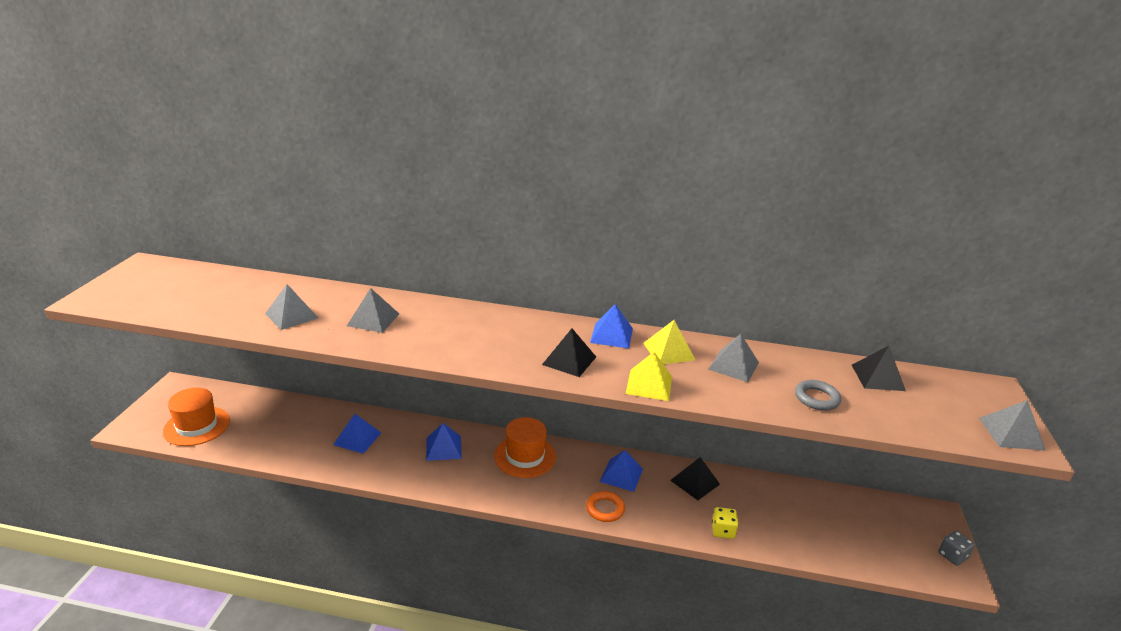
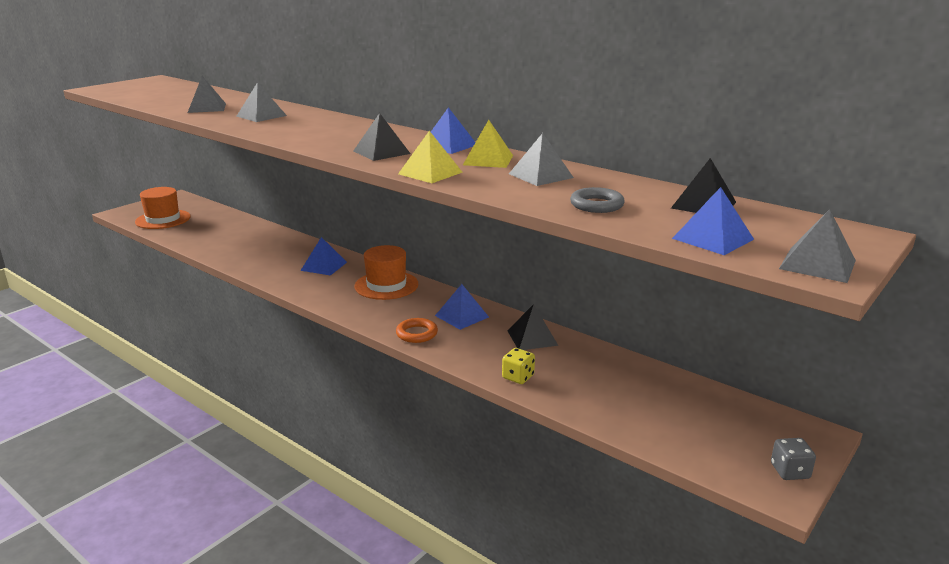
camera: 30 degrees right, 5 degrees down
blue pyramid [333,414,381,454] -> blue pyramid moved to [672,187,754,255]

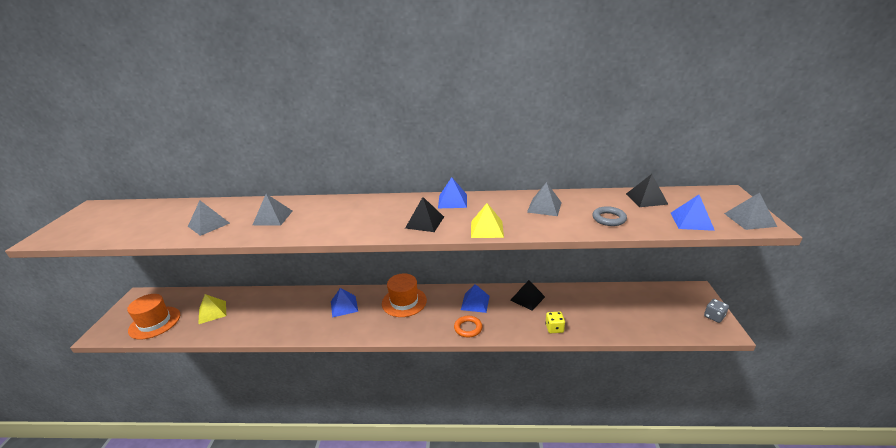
camera: 35 degrees left, 5 degrees up
yellow pyramid [463,120,513,168] -> yellow pyramid moved to [198,294,226,324]

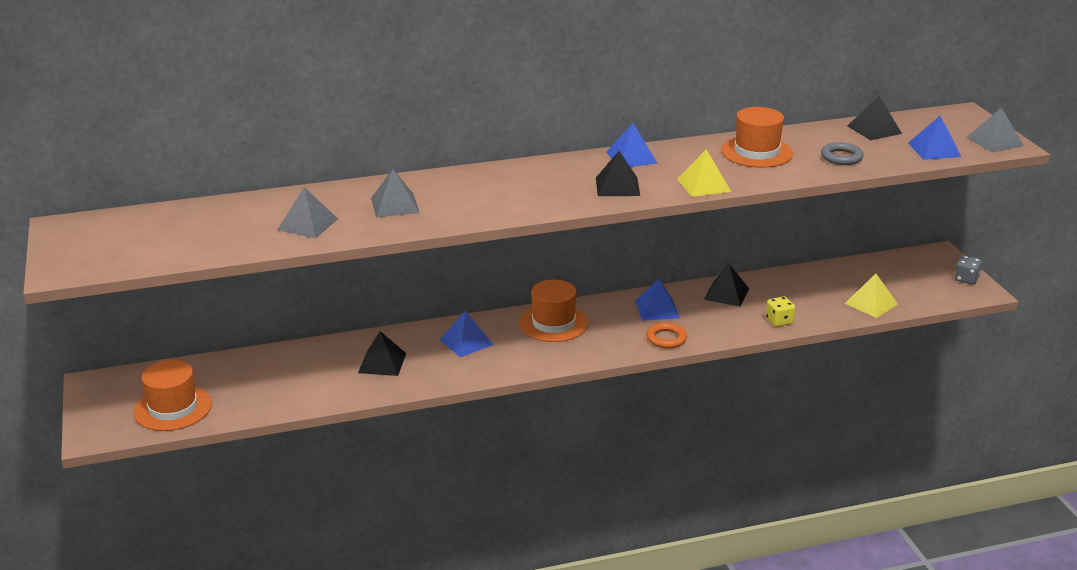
camera: 20 degrees left, 0 degrees up
yellow pyramid [198,294,226,324] -> yellow pyramid moved to [845,274,898,318]
grey pyramid [527,182,562,216] -> orange hat [721,107,793,167]
none -> black pyramid [358,331,406,376]

